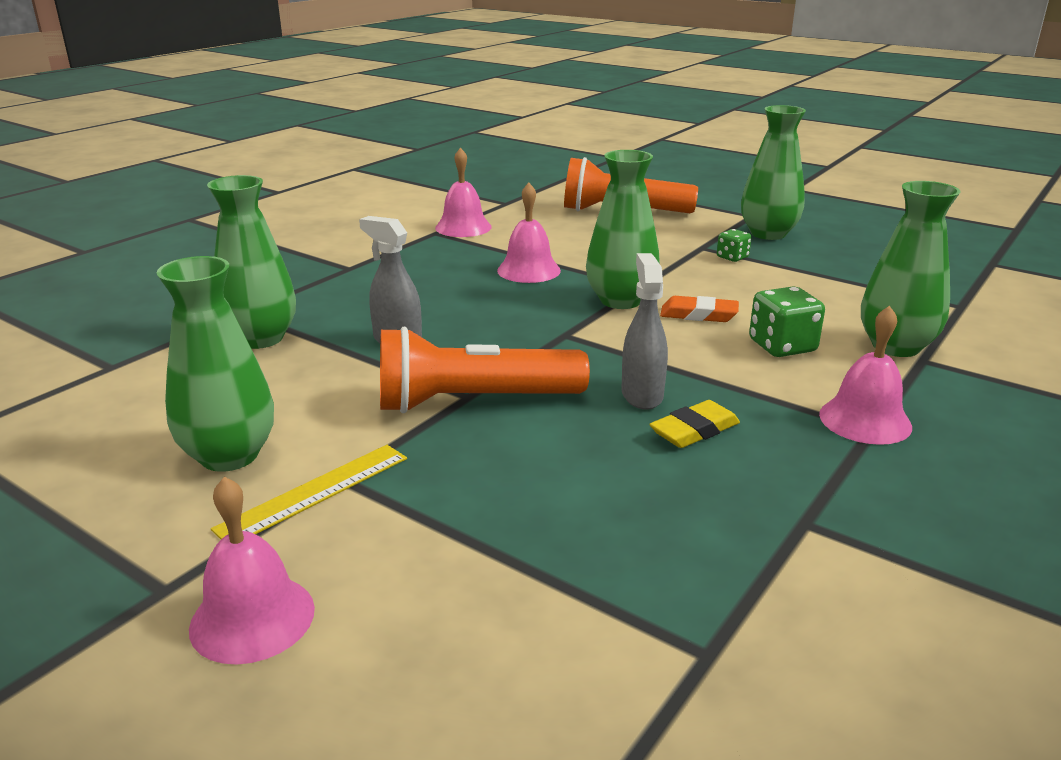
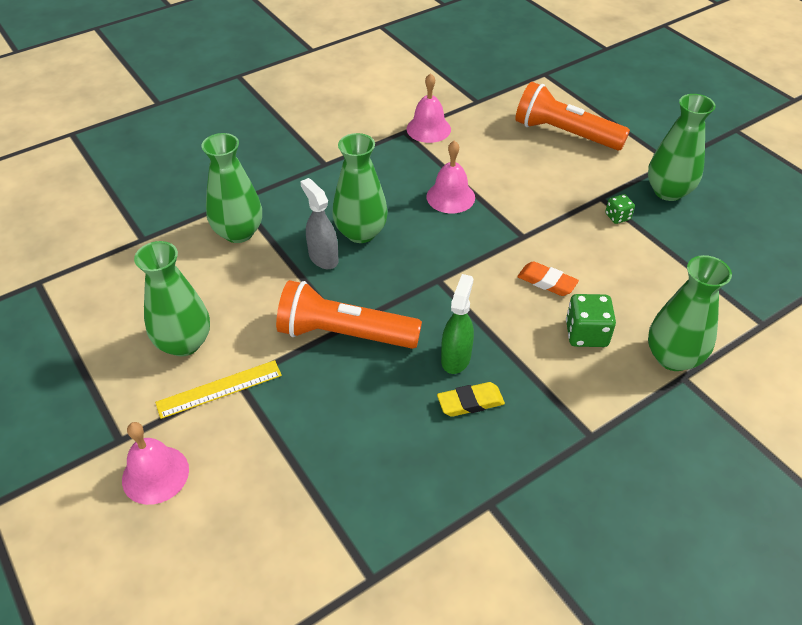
camera: 20 degrees right, 20 degrees up
green vase [586,150,660,309] -> green vase moved to [332,133,388,243]
grey spray bottle [621,253,668,410] -> green spray bottle [441,274,474,374]
pink bell [819,306,912,445] -> none

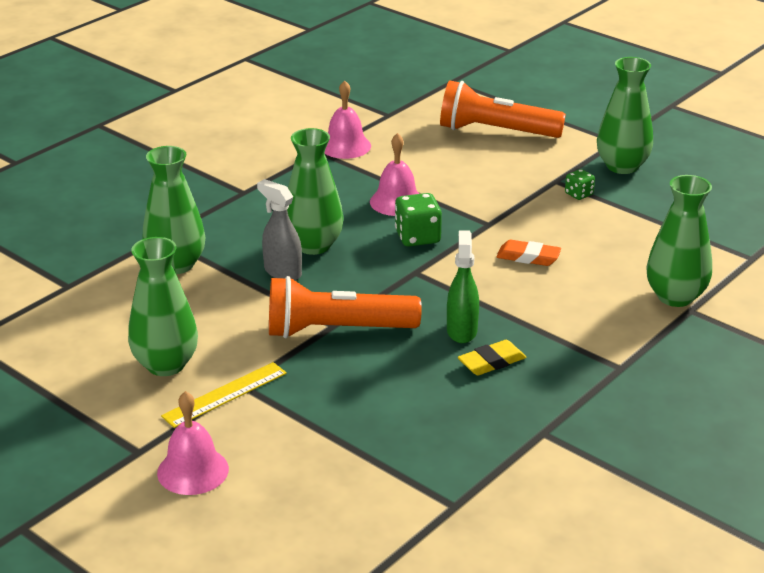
camera: 15 degrees left, 15 degrees down
green dice [566,294,616,347] -> green dice moved to [395,193,442,247]

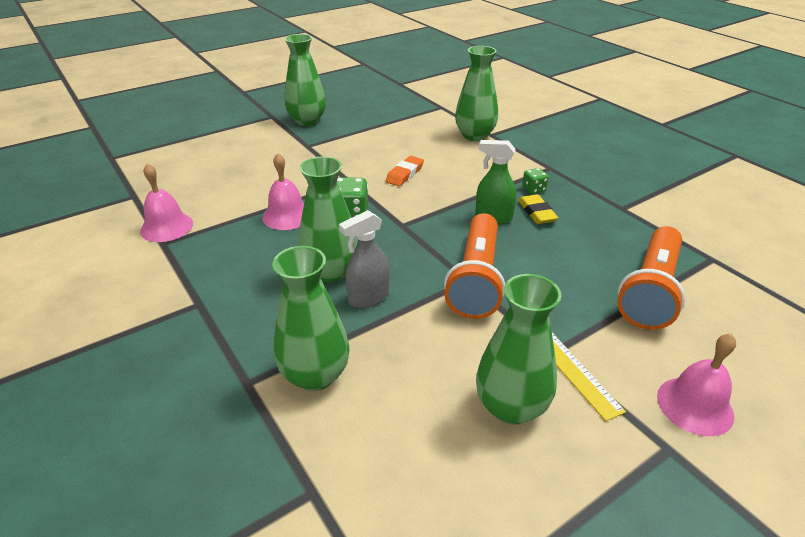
camera: 75 degrees left, 5 degrees up
orange flashlight [440,80,566,138] -> orange flashlight moved to [617,226,685,330]
green dice [565,169,595,200] -> green dice moved to [522,168,549,194]

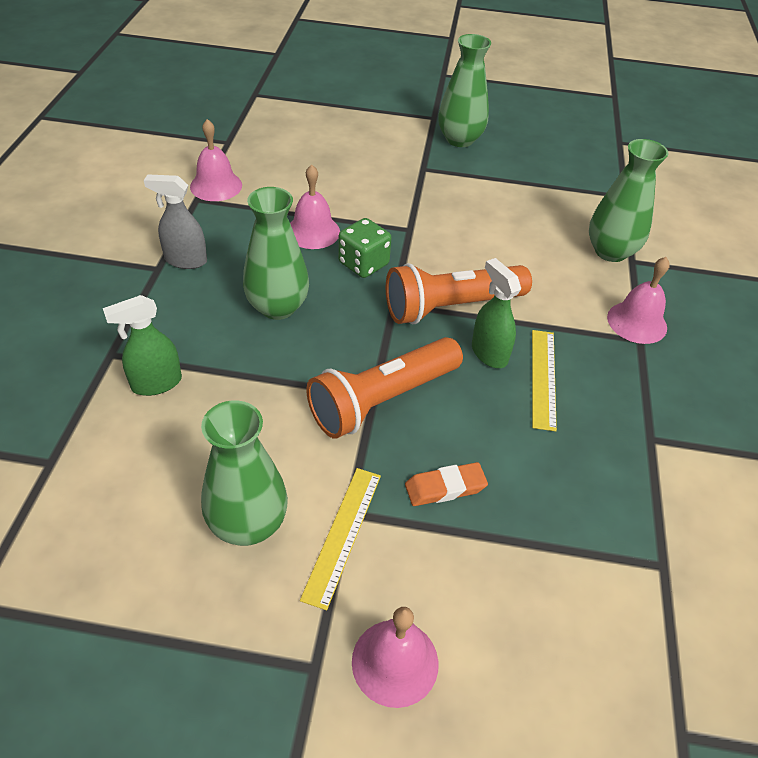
camera: 40 degrees right, 10 degrees up
green vase [273,246,350,391] -> green spray bottle [103,295,182,396]
grey spray bottle [339,210,390,308] -> grey spray bottle moved to [144,174,207,269]
orange eraser [386,156,424,186] -> orange eraser moved to [405,462,488,506]
yellow eraser [518,194,558,224] -> yellow ruler [532,330,557,431]
green dice [522,168,549,194] -> none
orange flashlight [617,226,685,330] -> orange flashlight moved to [386,263,532,324]
none -> pink bell [607,257,670,344]

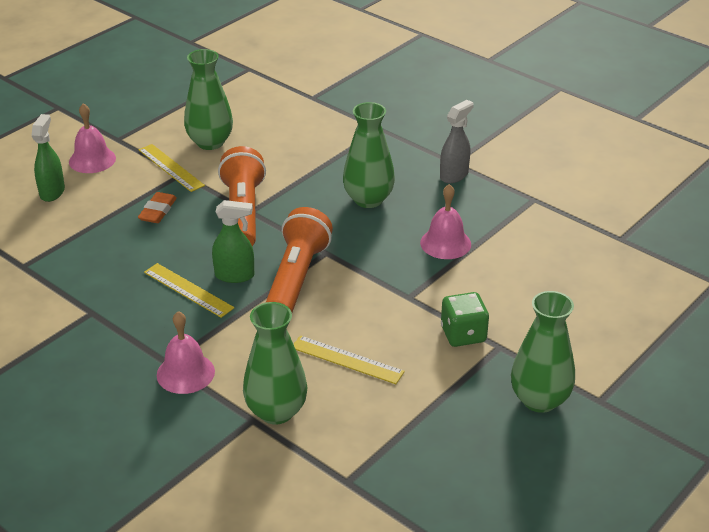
camera: 125 degrees right, 10 degrees down
green spray bottle [103,295,182,396] -> green spray bottle moved to [31,114,65,202]
pink bell [190,119,242,201] -> none
green dice [338,218,391,278] -> green dice moved to [441,292,489,347]
none -> yellow ruler [294,335,405,384]

